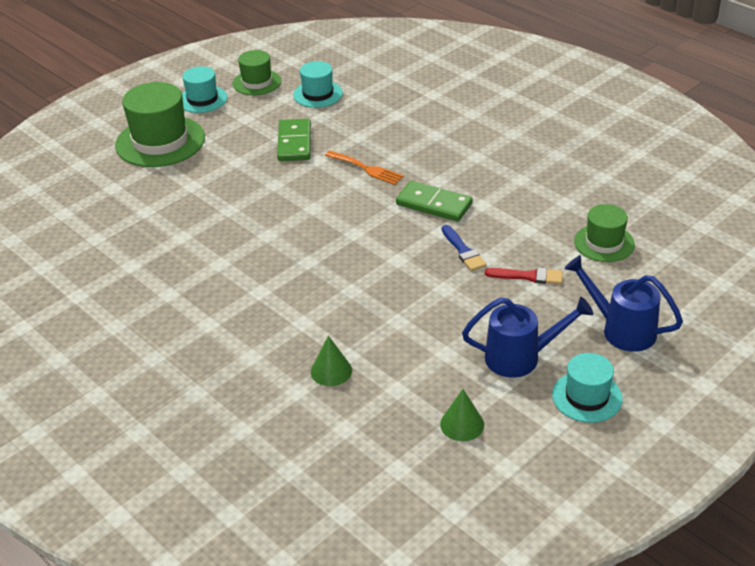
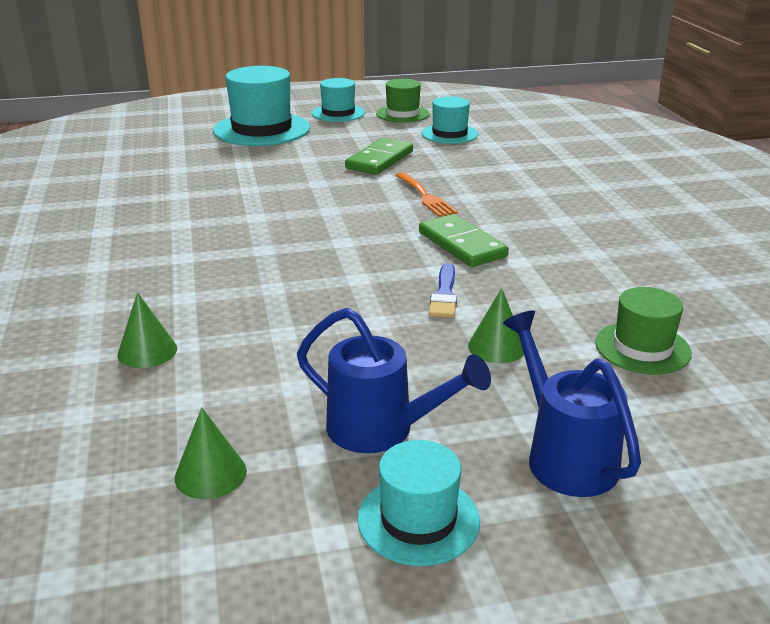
camera: 30 degrees right, 10 degrees down
green hat [115,82,205,167] -> turquoise hat [213,66,310,146]
red brush [485,268,563,284] -> green cone [468,288,524,363]

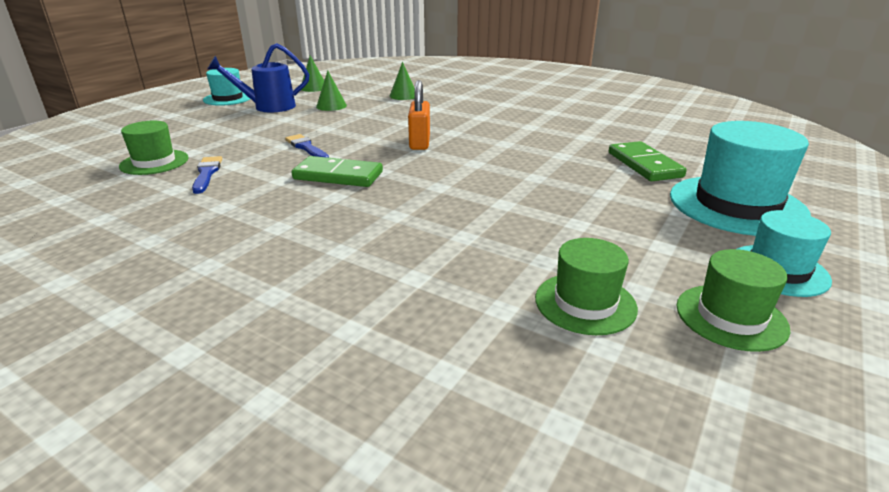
camera: 135 degrees right, 0 degrees up
green domino [345,138,413,175] -> green domino moved to [609,141,687,181]
orange fork [396,172,458,217] -> none
turquoise hat [421,96,478,144] -> green hat [535,238,638,335]
green cone [468,288,524,363] -> green cone moved to [316,70,347,111]
blue watering can [503,310,641,497] -> none
none -> blue brush [192,156,222,194]
none -> orange padlock [408,80,430,150]

